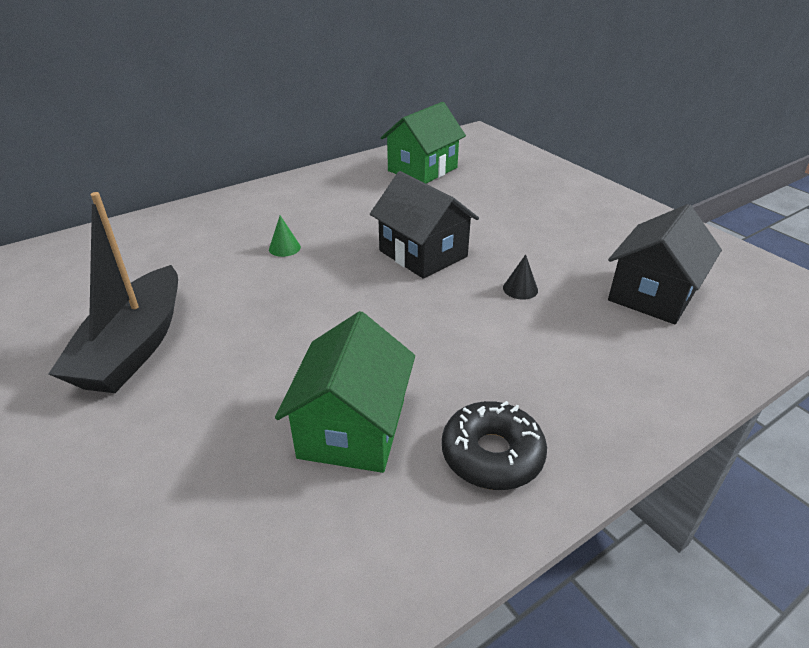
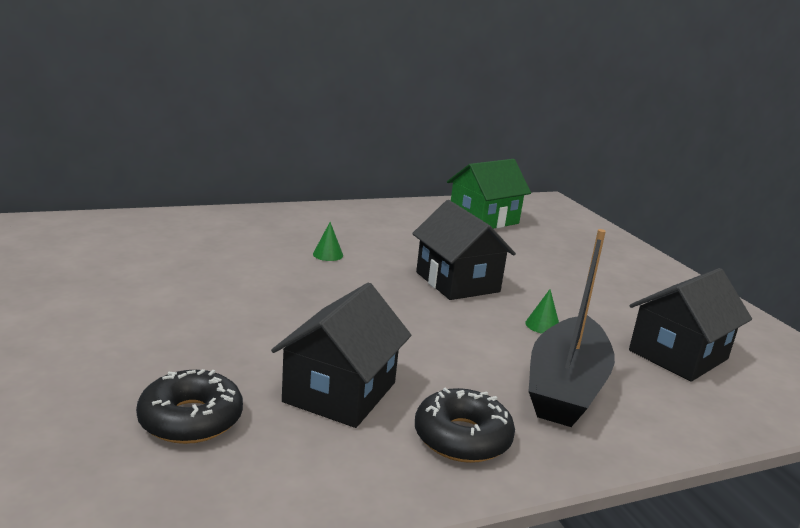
camera: 10 degrees right, 15 degrees down
black boat [49,192,178,393] -> black boat moved to [528,229,615,427]
green house [275,311,415,473] -> black house [271,283,411,428]
black cone [503,254,538,300] -> green cone [525,289,559,334]
none -> black donut [136,369,243,444]

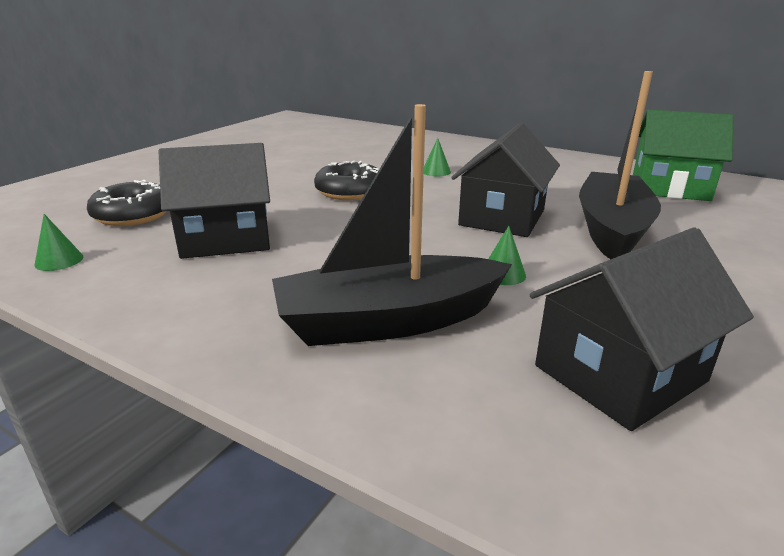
camera: 55 degrees right, 5 degrees up
black donut [415,388,515,463] -> black donut moved to [314,161,379,200]
black house [629,268,752,382] -> black house turned 45 degrees counterclockwise [529,227,754,431]
none -> green cone [34,214,83,271]
none -> black boat [579,71,661,259]

